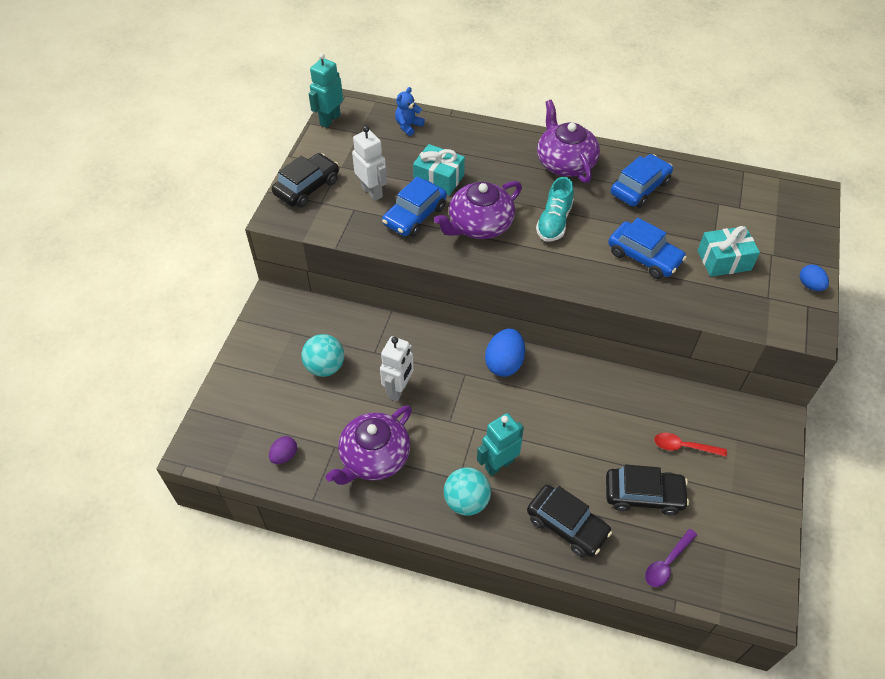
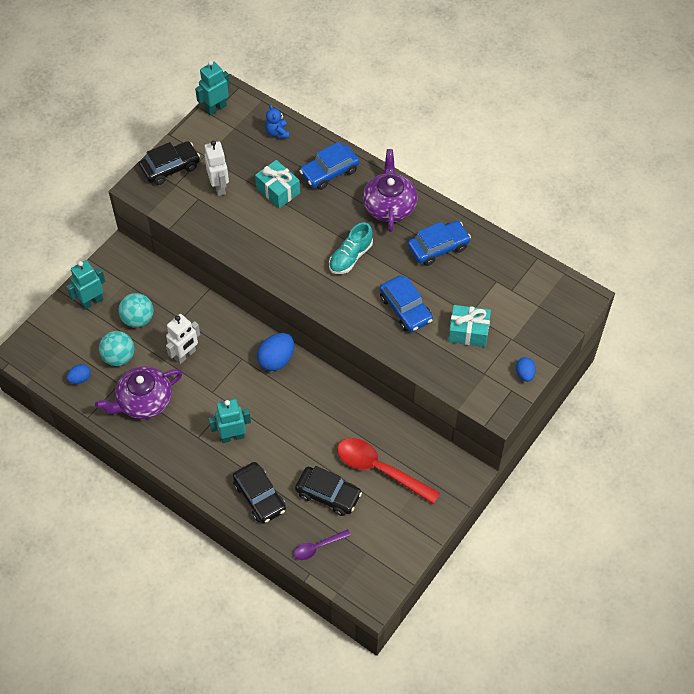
camera: 20 degrees right, 5 degrees up
purple egg [269,436,297,464] -> blue egg [67,364,91,384]
blue car [382,176,447,237] -> blue car moved to [299,142,359,190]
blue teddy bear [395,87,425,136] -> blue teddy bear turned 75 degrees counterclockwise [265,104,289,138]
purple teapot [434,181,522,239] -> none
turquoise ball [444,467,491,516] -> turquoise ball moved to [99,331,134,366]
red spoon [654,433,727,457] -> red spoon [337,438,440,504], size x1.92
none -> turquoise robot [66,260,106,310]

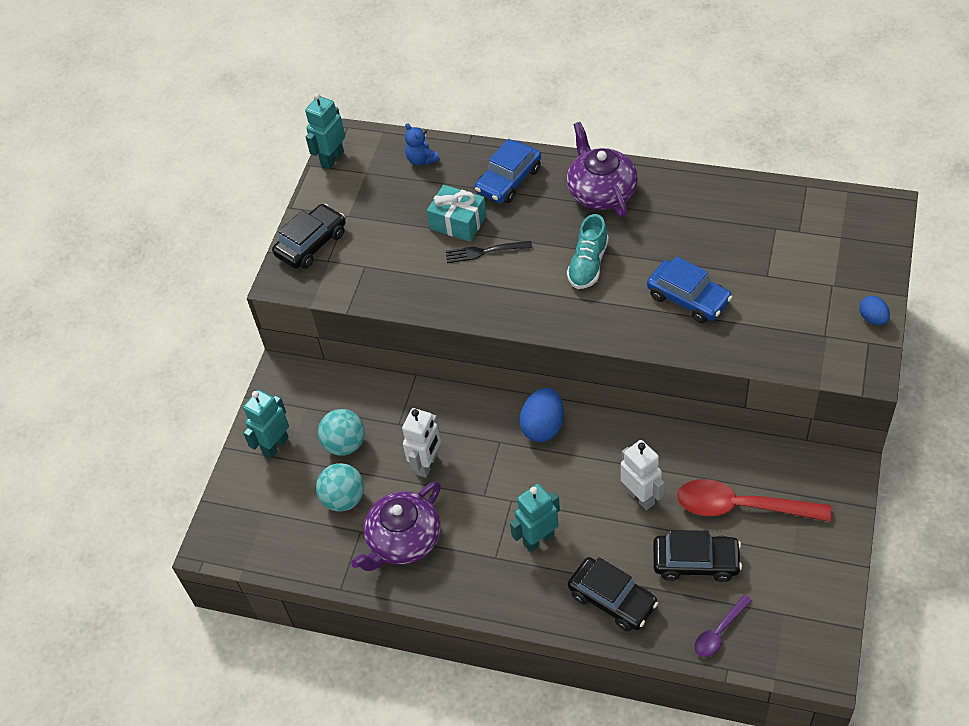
camera: 15 degrees left, 5 degrees down
blue egg [67,364,91,384] -> none
white robot [204,141,229,196] -> white robot moved to [621,440,665,510]
blue car [408,221,471,266] -> none
turquoise gift [448,305,491,347] -> none
none -> black fork [446,241,532,263]

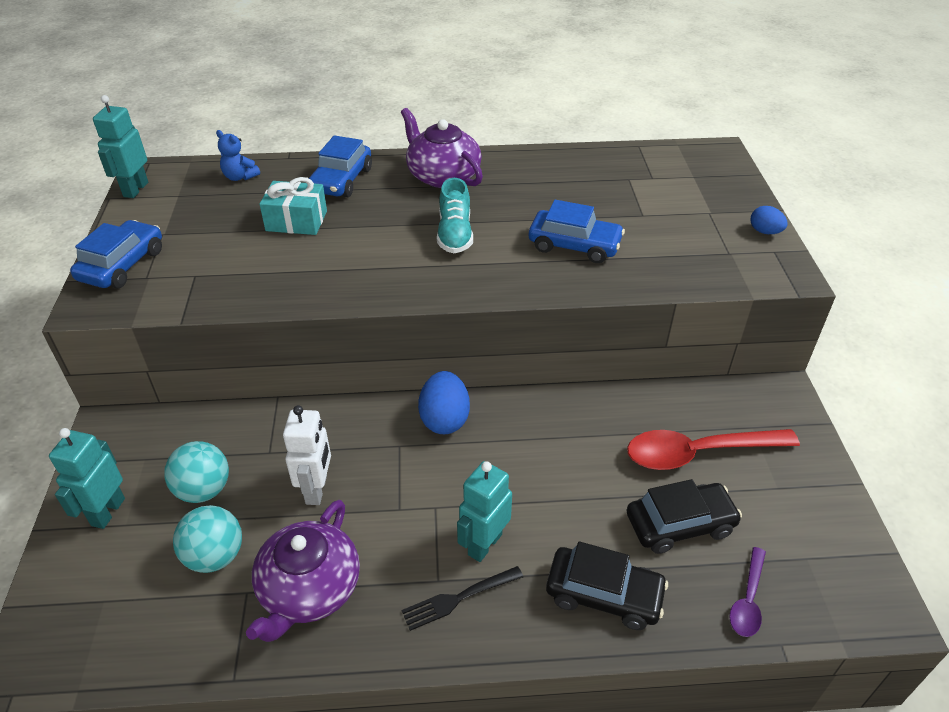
camera: 25 degrees left, 10 degrees down
black car [272,204,346,269] -> blue car [70,220,162,289]
black fork [446,241,532,263] -> black fork moved to [402,566,523,631]
white robot [621,440,665,510] -> none

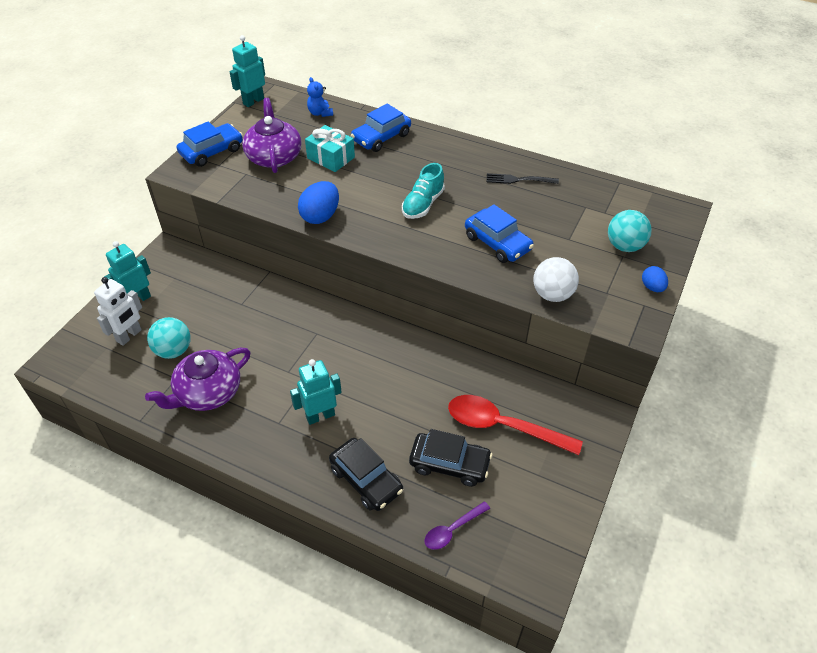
camera: 30 degrees right, 5 degrees up
turquoise ball [164,441,229,503] -> turquoise ball moved to [608,210,652,252]
white robot [283,405,331,505] -> white robot moved to [94,277,142,346]
purple teapot [401,108,483,188] -> purple teapot moved to [242,98,301,173]
black fork [402,566,523,631] -> black fork moved to [487,173,559,184]
blue egg [418,371,470,434] -> blue egg moved to [298,181,339,224]
none -> white ball [533,257,579,302]

